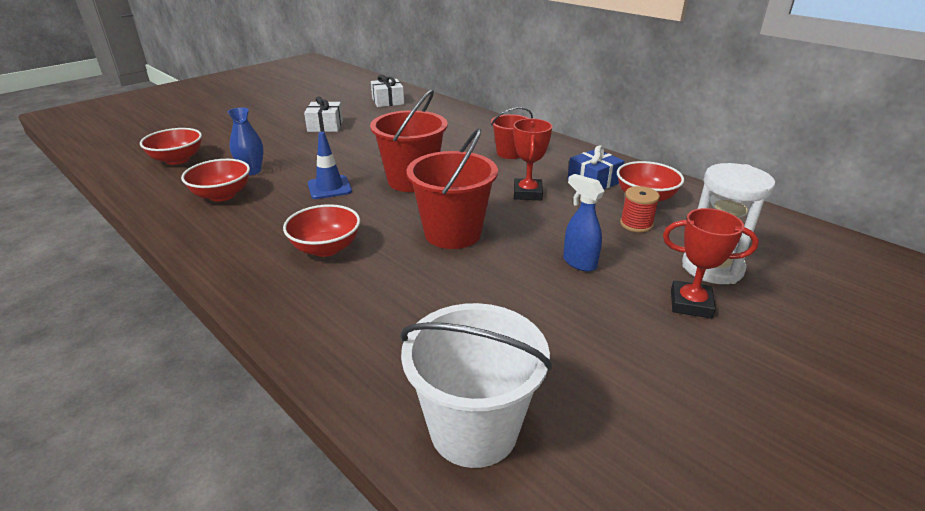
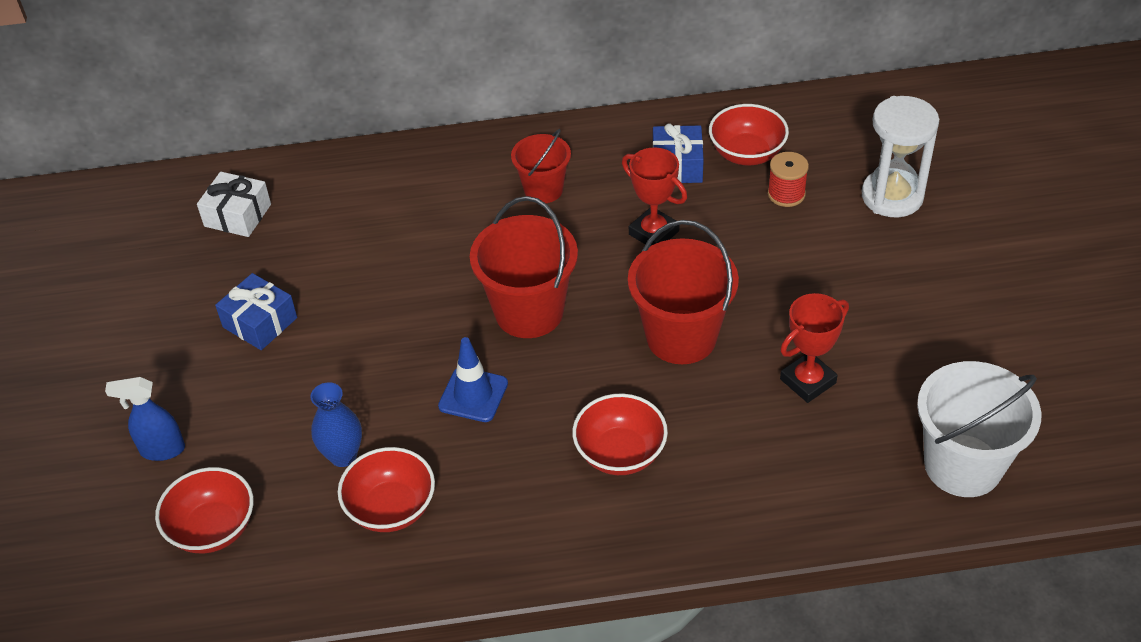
camera: 50 degrees left, 15 degrees up
white gift [304,96,343,132] -> blue gift [215,273,297,350]
blue spray bottle [563,174,605,272] -> blue spray bottle moved to [105,377,185,461]
red trophy [663,208,759,319] -> red trophy moved to [780,293,849,403]

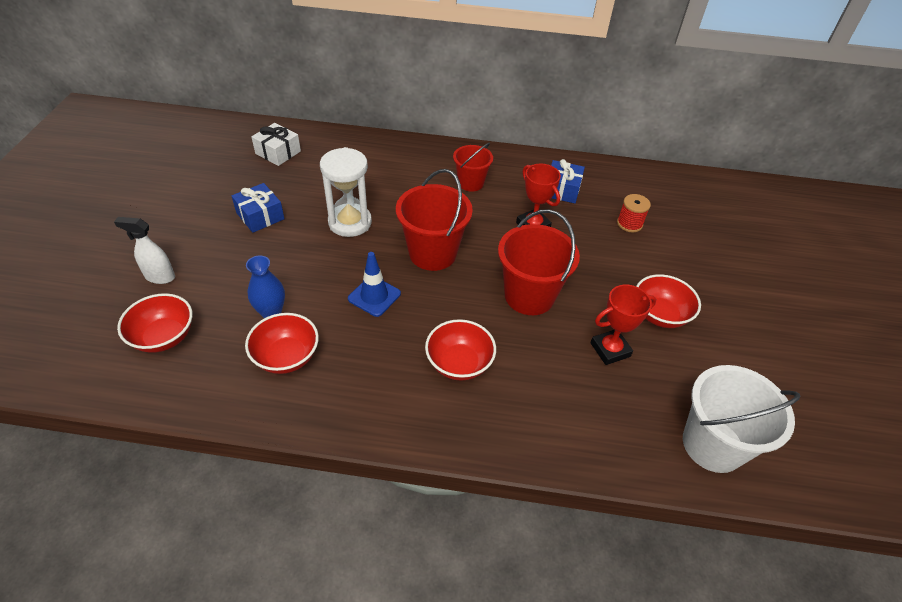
camera: 10 degrees right, 0 degrees up
blue spray bottle [105,377,185,461] -> white spray bottle [114,217,175,284]
red bowl [709,104,789,165] -> red bowl moved to [636,274,701,328]
white hourglass [862,96,939,217] -> white hourglass moved to [320,147,372,237]

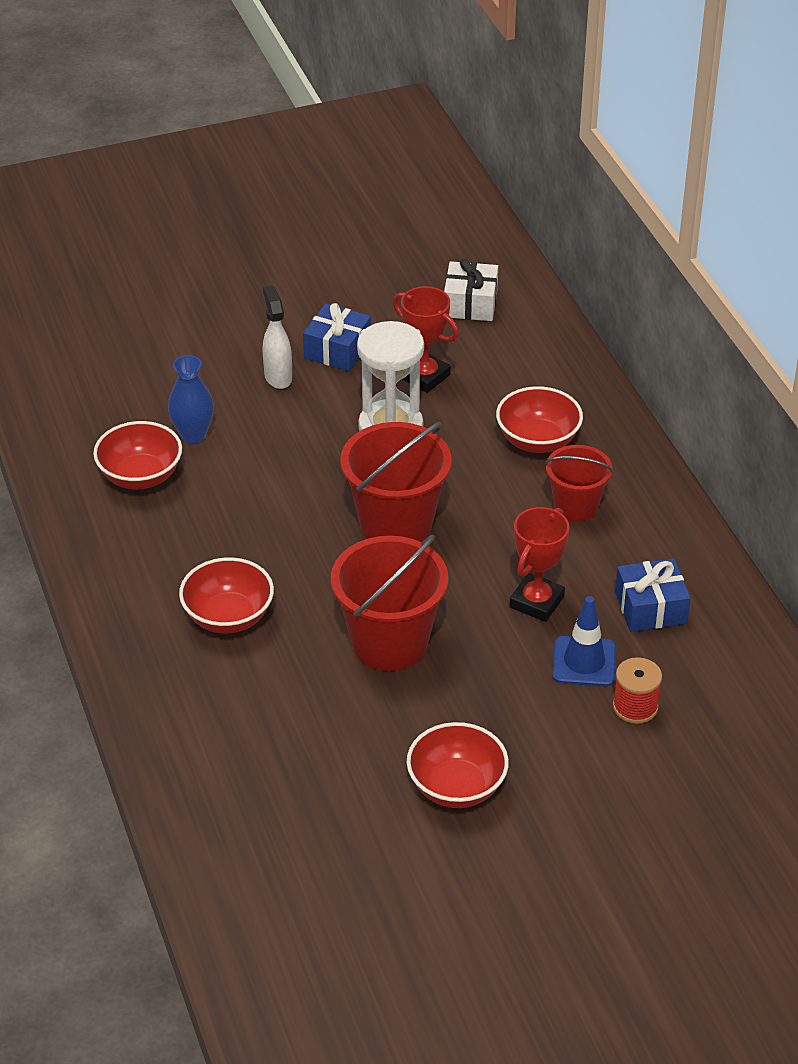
camera: 65 degrees right, 5 degrees down
white spray bottle [114,217,175,284] -> white spray bottle moved to [263,285,292,389]
red bowl [117,293,192,353] -> red bowl moved to [496,386,583,453]
blue traffic cone [348,252,401,317] -> blue traffic cone moved to [553,596,616,687]
red trophy [590,285,656,365] -> red trophy moved to [393,286,459,393]
white bucket [683,365,801,473] -> none

